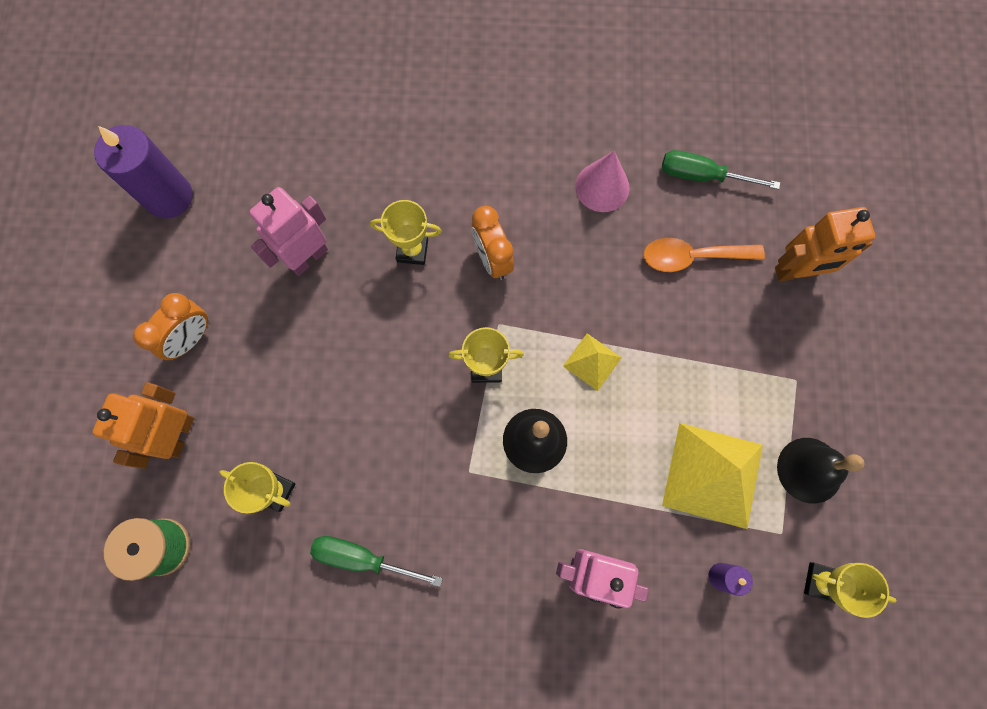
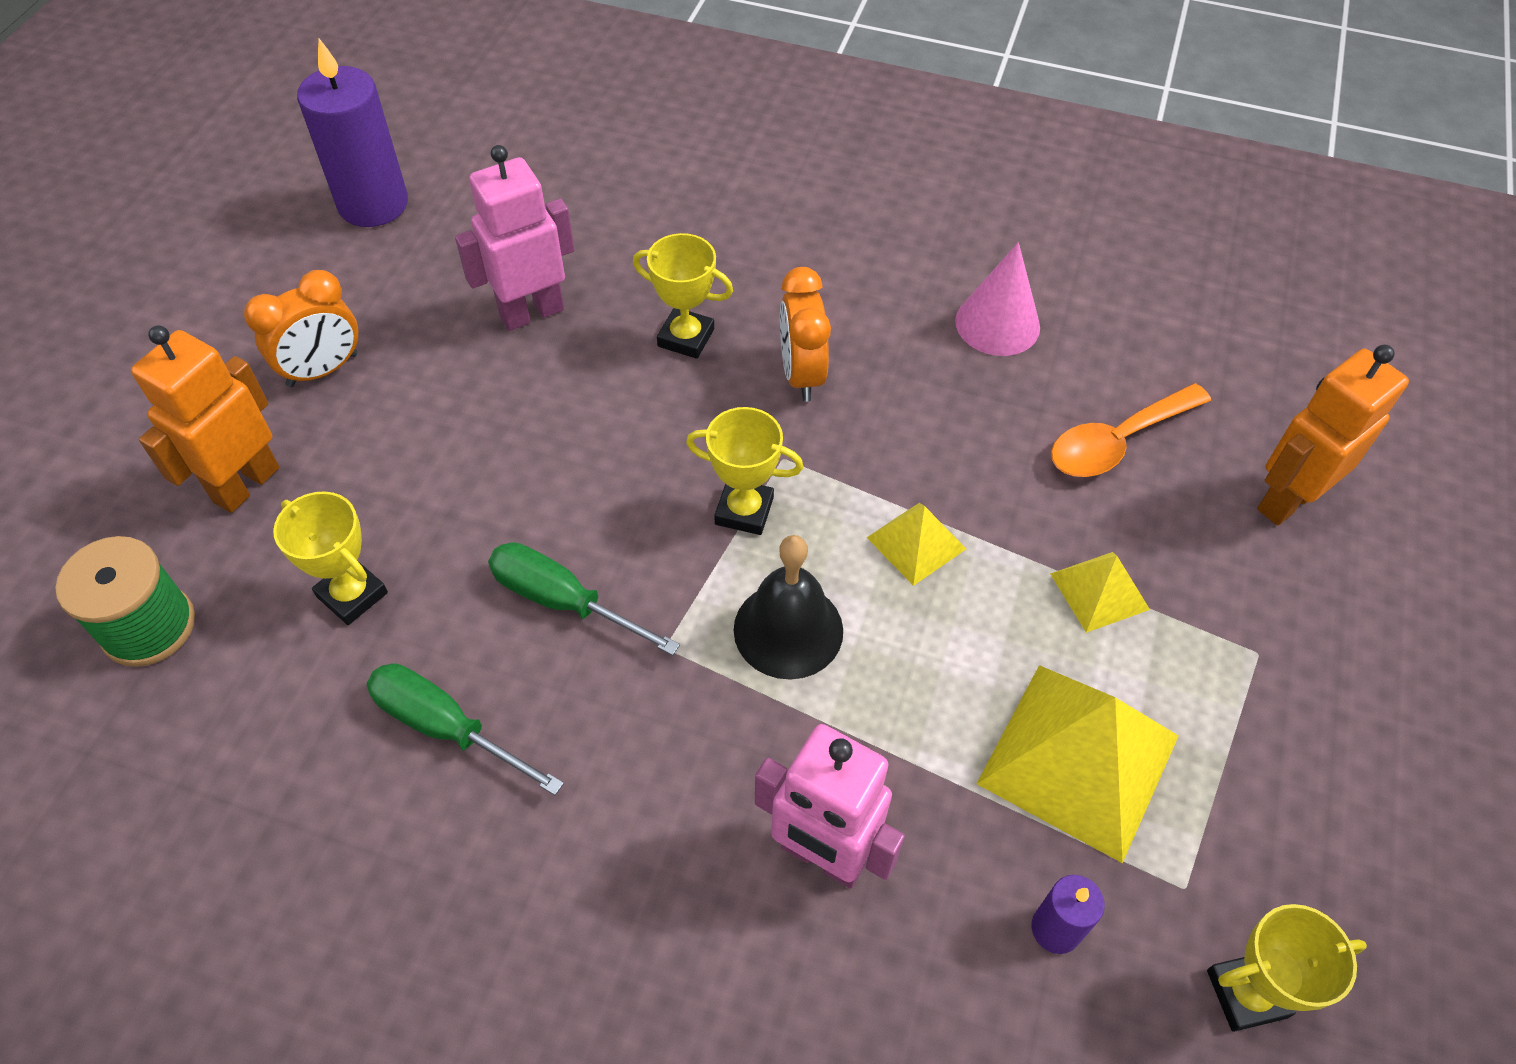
camera: 15 degrees right, 20 degrees down
orange spoon [643,238,765,272] -> orange spoon turned 45 degrees counterclockwise [1051,383,1211,477]
green screwdriver [662,150,780,190] -> green screwdriver moved to [488,542,680,656]
orange robot [775,207,875,282] -> orange robot turned 135 degrees clockwise [1257,345,1409,526]
black bell [777,438,865,503] -> none
yellow trophy [804,562,896,618] -> yellow trophy turned 45 degrees counterclockwise [1207,904,1367,1032]
none -> yellow pyramid [1050,552,1150,633]

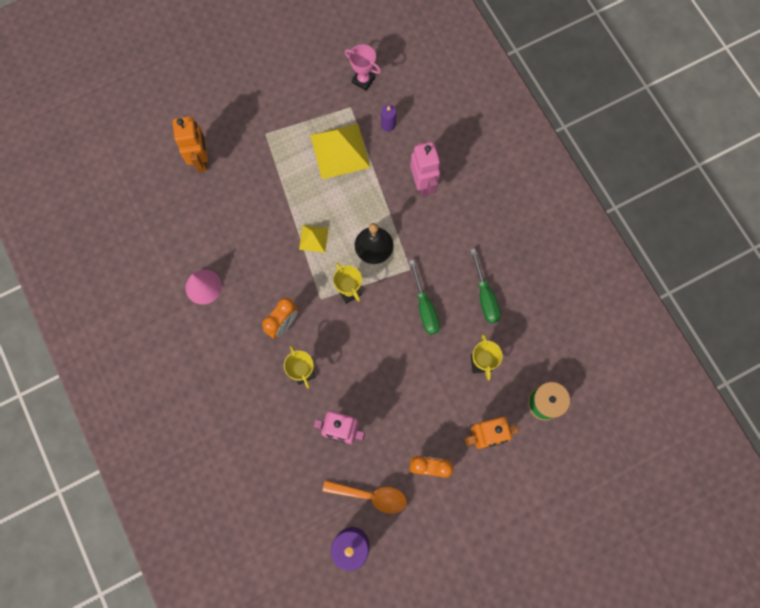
camera: 135 degrees left, 20 degrees up
yellow pyramid [1050,552,1150,633] -> none
orange spoon [1051,383,1211,477] -> orange spoon moved to [323,480,407,514]
yellow trophy [1207,904,1367,1032] -> pink trophy [345,44,381,91]
orange robot [1257,345,1409,526] -> orange robot turned 105 degrees counterclockwise [173,116,208,172]

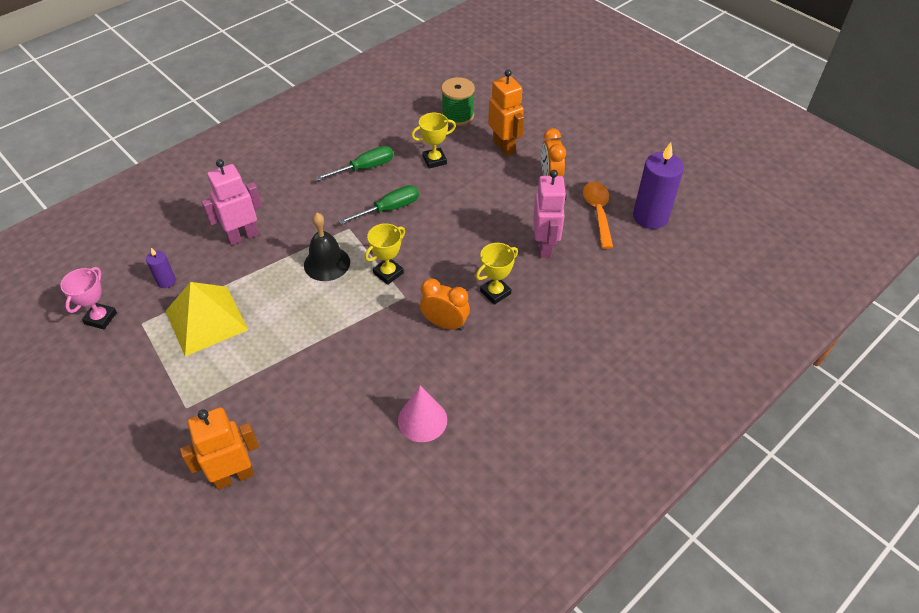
camera: 105 degrees left, 25 degrees down
yellow pyramid [299,225,329,253] -> none

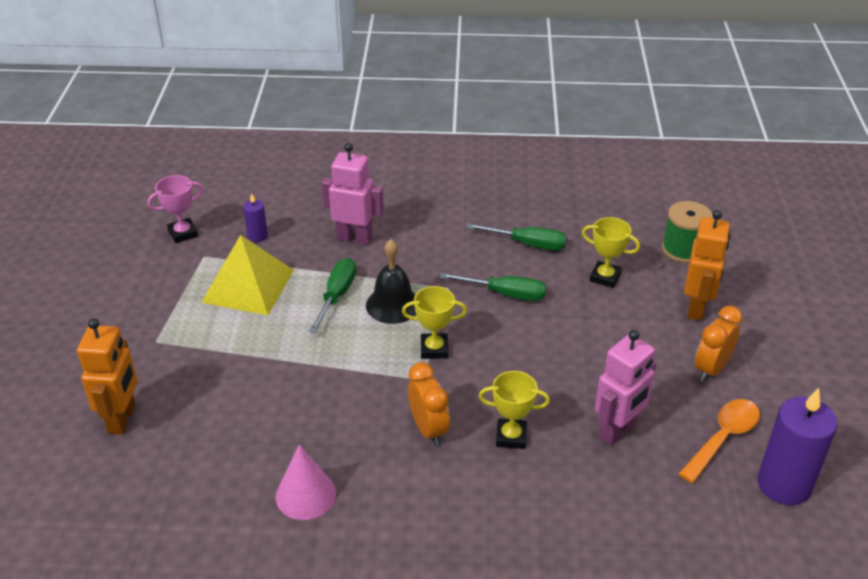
camera: 45 degrees right, 10 degrees down
orange robot [180,407,259,490] -> orange robot turned 75 degrees clockwise [77,318,138,435]
none -> green screwdriver [309,258,357,333]

